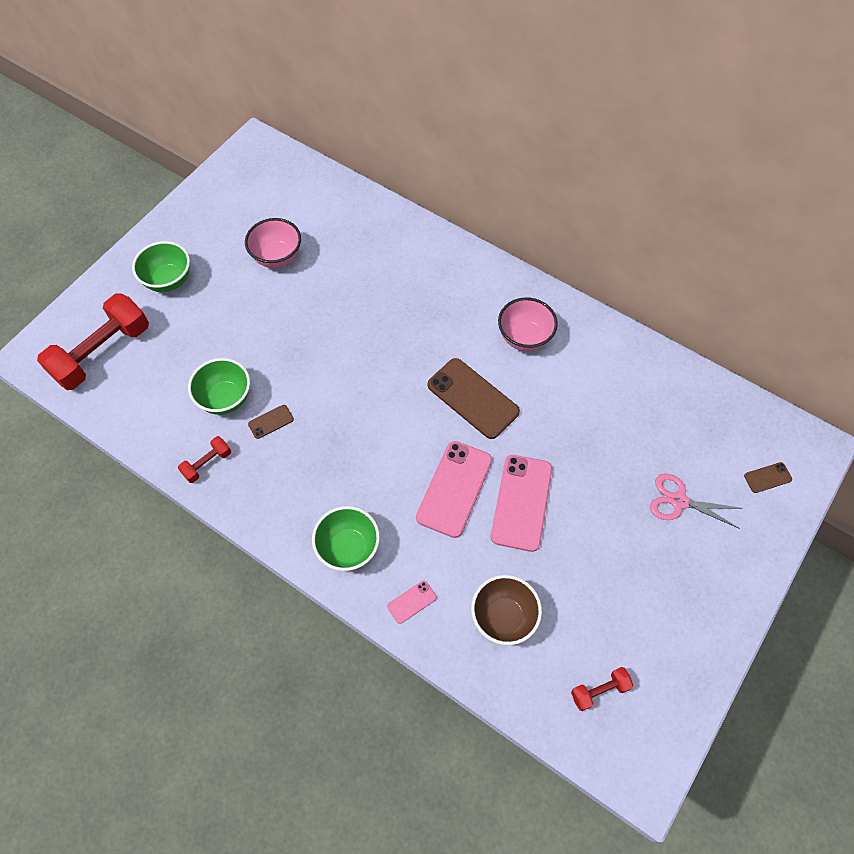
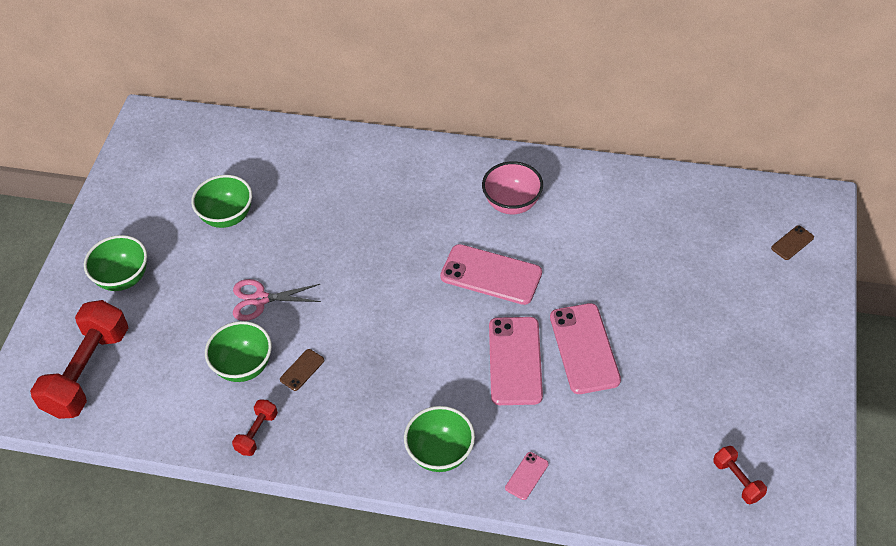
camera: 20 degrees left, 10 degrees down
pink bowl [245,218,301,268] -> green bowl [191,175,252,228]
brown phone [427,358,520,439] -> pink phone [440,244,542,305]
brown bowl [471,575,542,645] -> none
red dumbbell [571,667,633,711] -> red dumbbell turned 75 degrees counterclockwise [713,446,767,504]
pink scissors [650,474,740,529] -> pink scissors moved to [233,279,321,321]

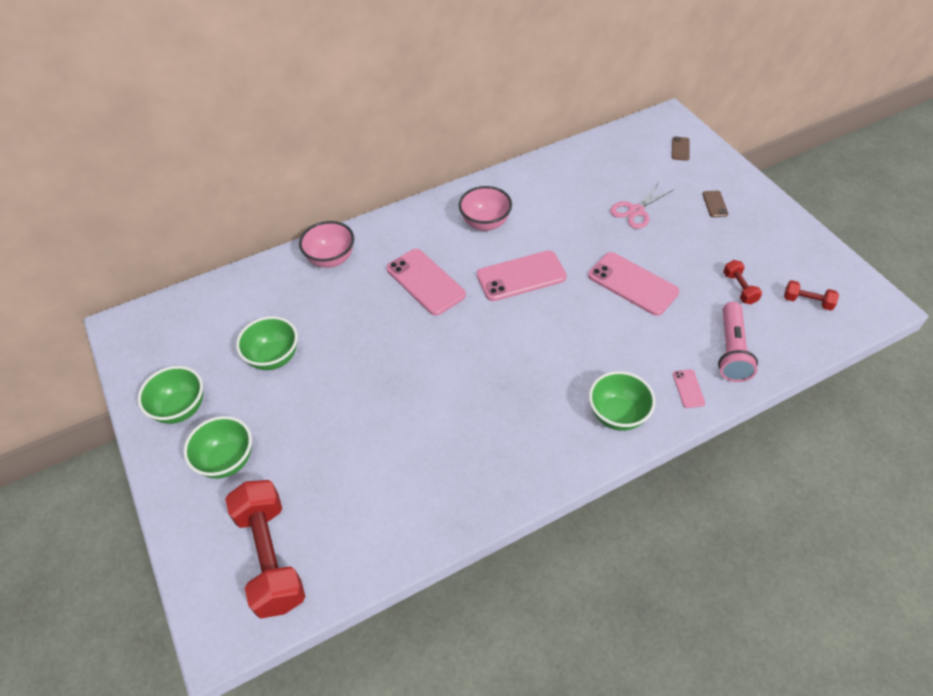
camera: 40 degrees left, 0 degrees up
green bowl [205,321,272,382] -> green bowl moved to [138,366,203,424]
red dumbbell [232,399,278,456] -> red dumbbell moved to [723,260,762,304]
pink scissors [233,279,321,321] -> pink scissors moved to [610,182,674,229]
brown phone [280,349,324,391] -> brown phone moved to [702,191,728,217]
pink phone [489,317,543,405] -> pink phone moved to [387,249,466,316]
none -> pink bowl [299,221,354,268]
none -> pink flashlight [718,302,758,382]

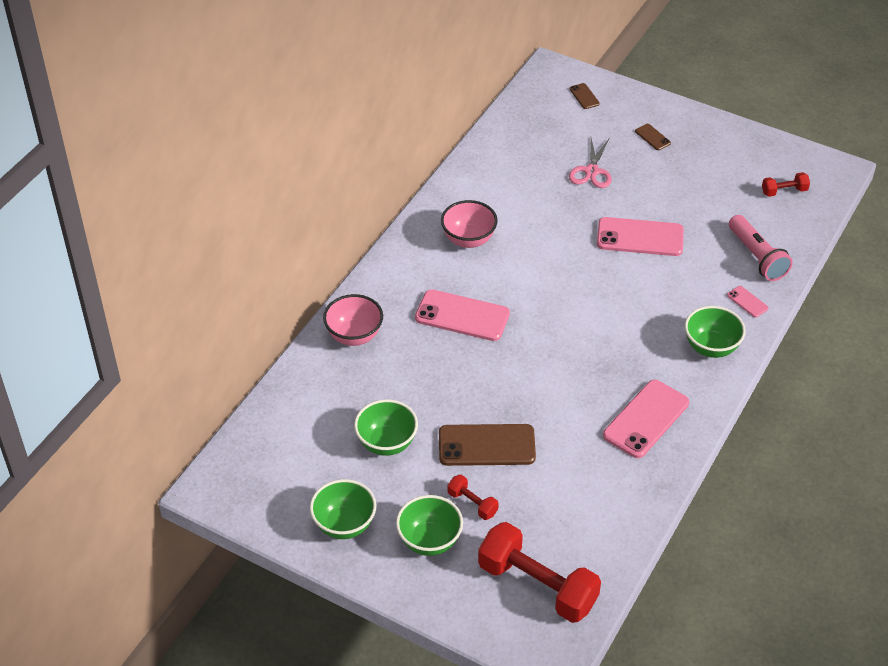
camera: 35 degrees left, 5 degrees down
pink phone [477,251,567,301] -> pink phone moved to [603,380,689,458]
red dumbbell [723,260,762,304] -> red dumbbell moved to [447,475,499,520]
none -> brown phone [439,424,536,466]

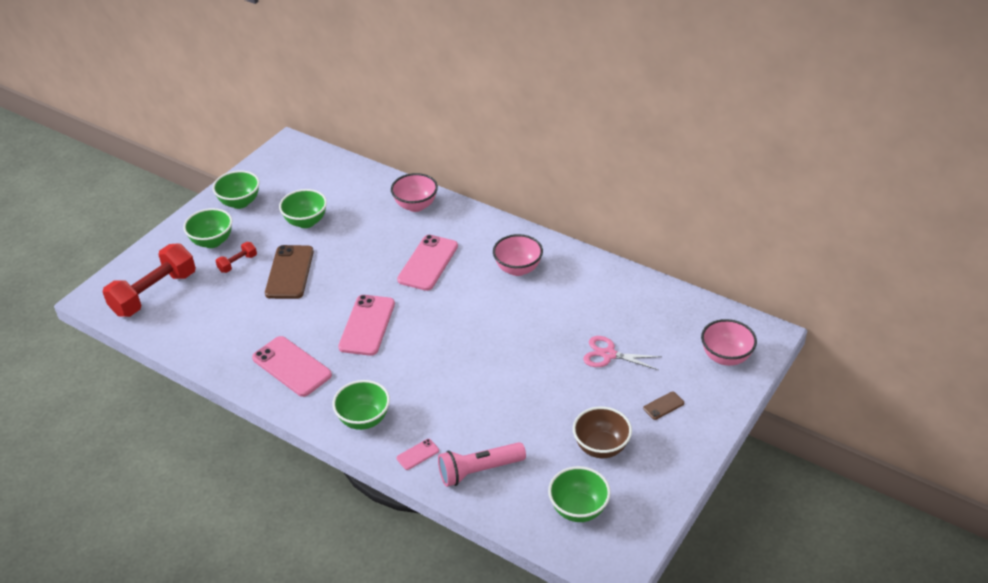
camera: 95 degrees right, 5 degrees down
brown phone [570,83,600,109] -> pink bowl [701,319,757,366]
pink phone [597,217,684,256] -> pink phone moved to [338,295,395,356]
red dumbbell [762,172,810,197] -> green bowl [548,466,611,522]
none -> brown bowl [573,407,632,458]

